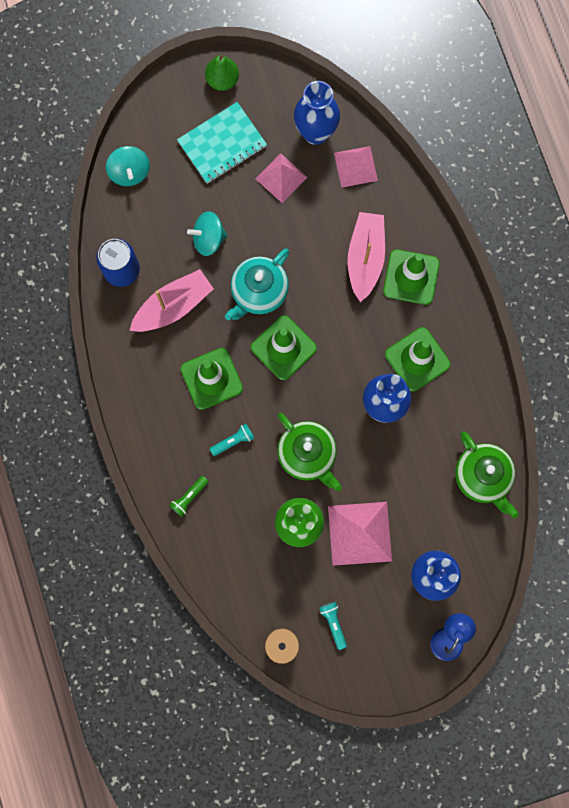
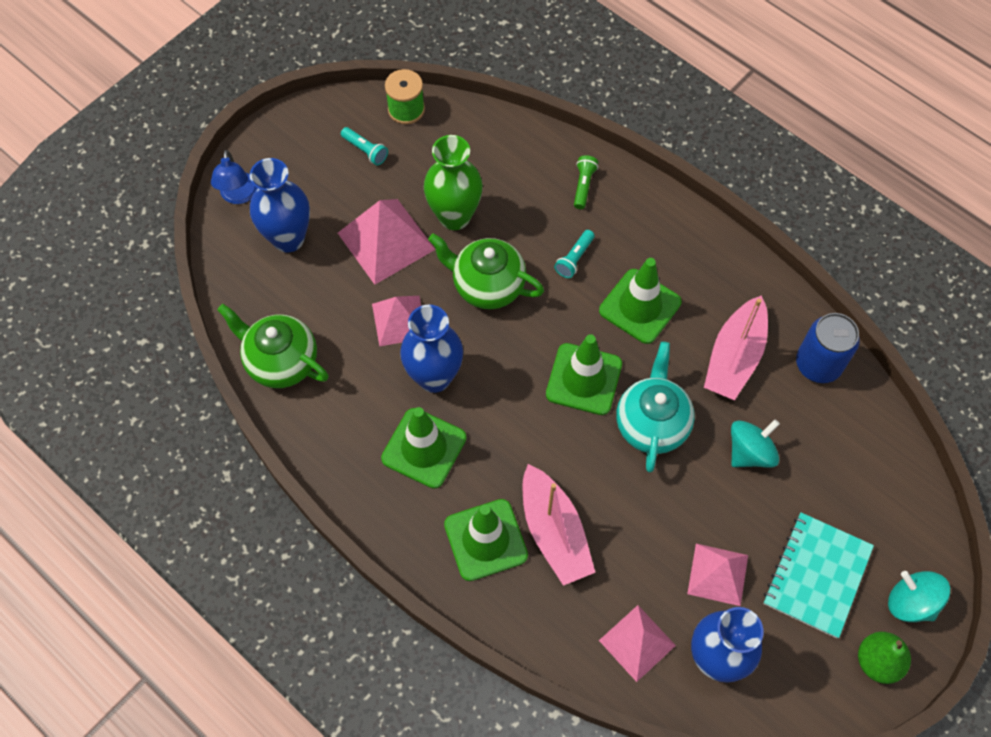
camera: 150 degrees right, 15 degrees down
turquoise spinning top [106,146,150,186] -> turquoise spinning top moved to [888,571,950,622]
none -> pink pyramid [372,296,421,347]

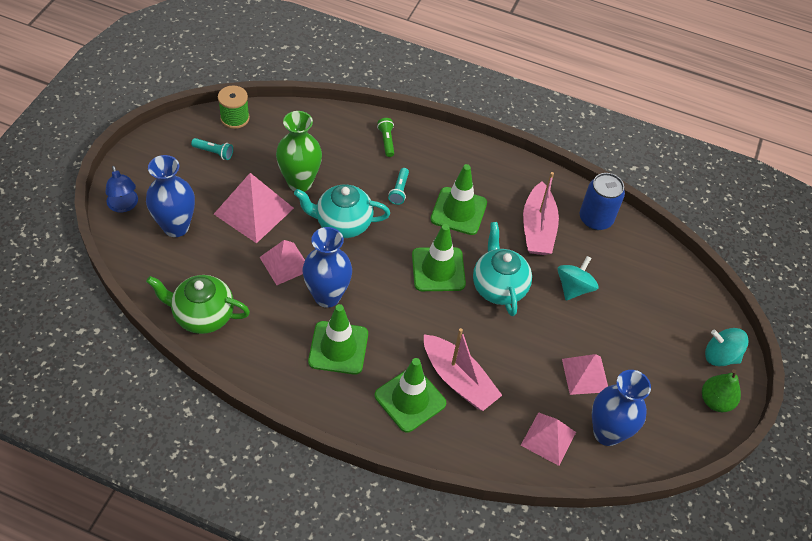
camera: 25 degrees left, 10 degrees down
green teapot [428,233,544,309] -> turquoise teapot [294,185,390,238]
turquoise notebook [763,512,874,638] -> none

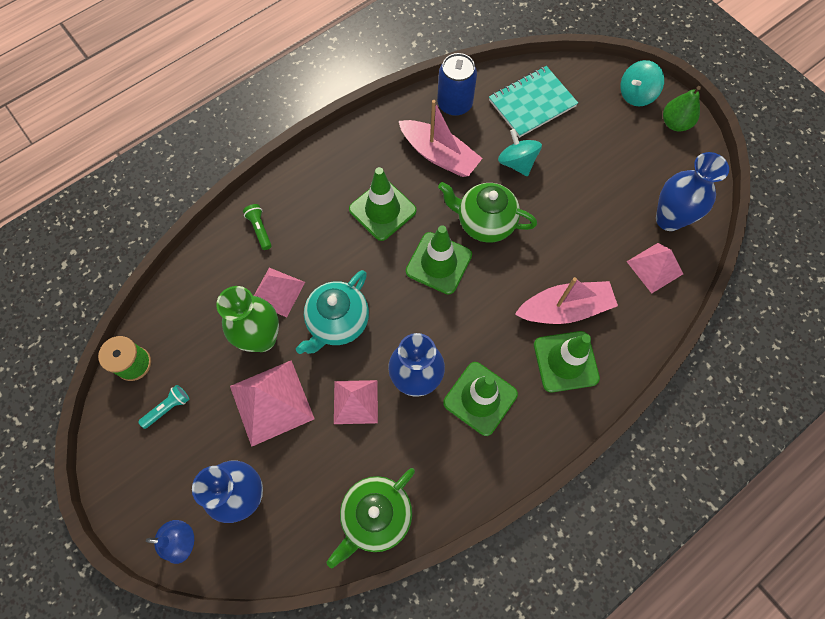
camera: 55 degrees left, 15 degrees up
green flashlight [377,118,394,157] -> green flashlight turned 45 degrees clockwise [243,204,272,250]
turquoise flashlight [388,168,409,205] -> none
turquoise teapot [473,222,532,316] -> green teapot [438,182,537,243]
pink pyramid [562,354,608,395] -> pink pyramid moved to [254,268,305,317]
none -> turquoise notebook [489,66,578,138]

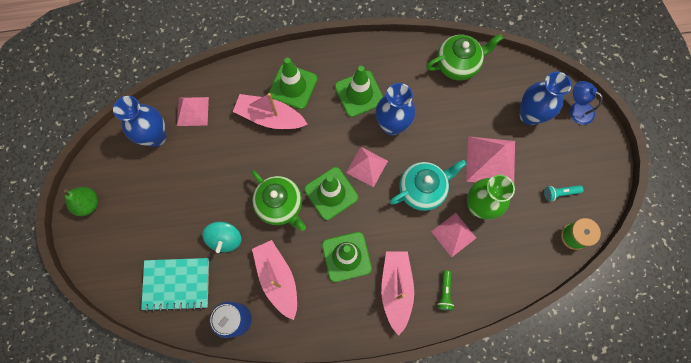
camera: 150 degrees left, 5 degrees up
pink pyramid [334,380,378,424] -> pink pyramid moved to [346,147,388,187]
turquoise spinning top [620,60,664,106] -> none
none -> pink boat [381,252,414,336]

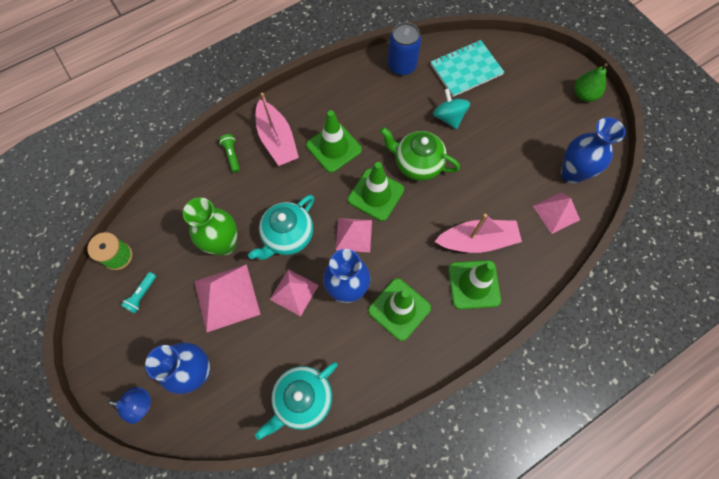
camera: 155 degrees right, 5 degrees down
pink boat [252,240,297,320] -> none
green teapot [426,34,503,80] -> turquoise teapot [255,362,338,440]
pink pyramid [431,213,476,257] -> pink pyramid moved to [270,269,319,316]
turquoise flashlight [544,185,584,201] -> turquoise flashlight turned 150 degrees clockwise [121,272,156,313]

